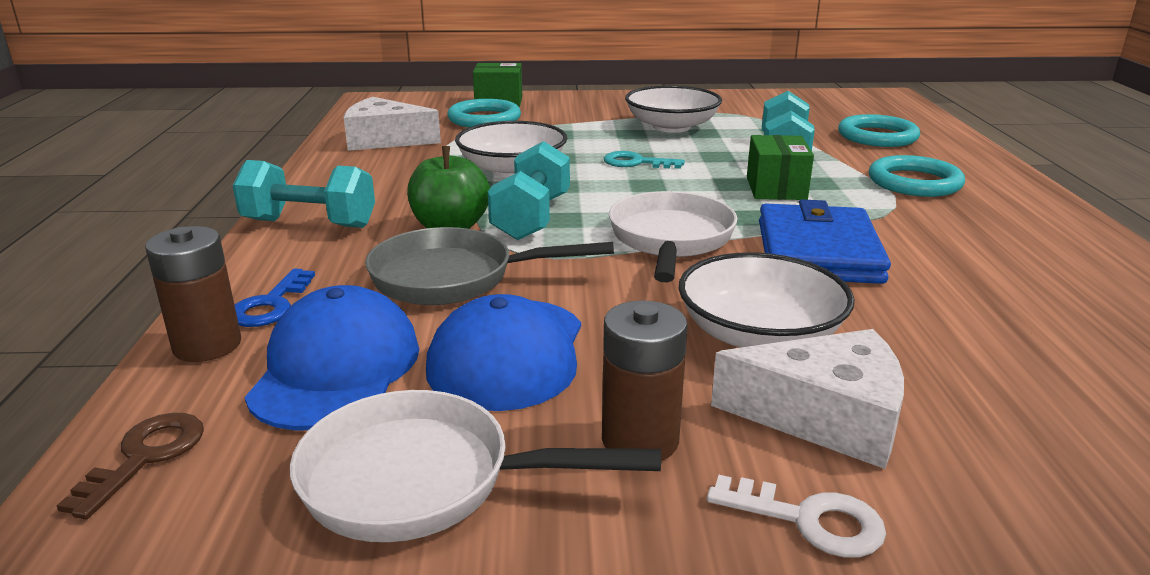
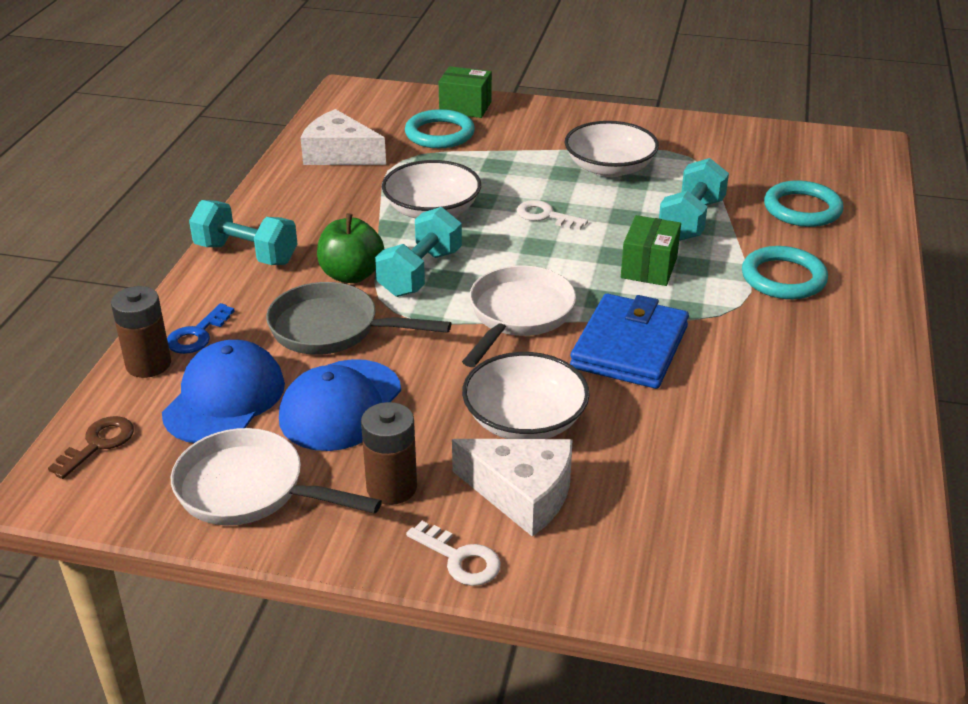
camera: 15 degrees right, 10 degrees up
turquoise key [604,151,685,169] -> white key [517,200,588,230]

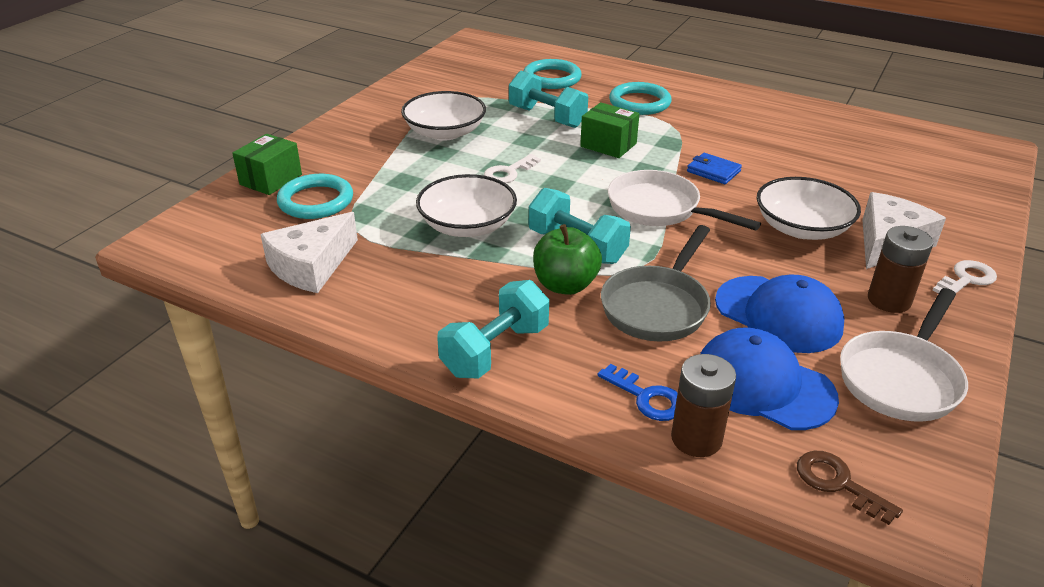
camera: 75 degrees left, 0 degrees up
blue wallet [570,294,689,389] -> blue wallet [687,153,742,184], size x0.50

